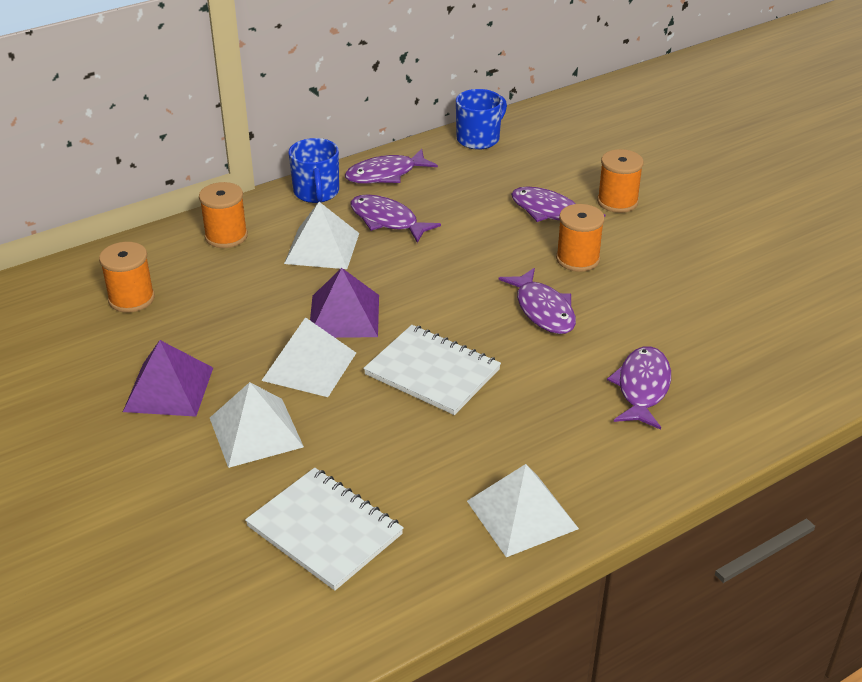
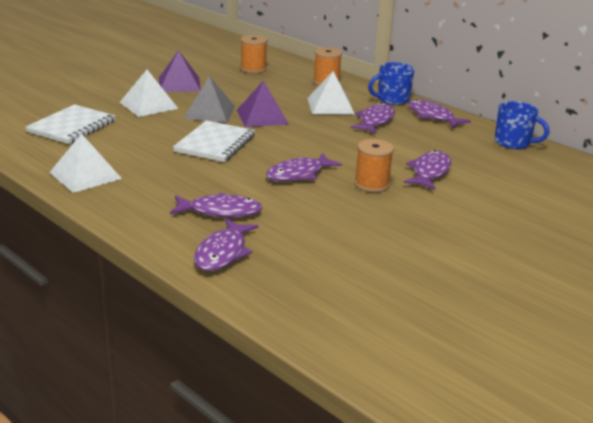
camera: 75 degrees right, 10 degrees down
white pyramid [261,317,356,397] -> grey pyramid [183,76,235,123]
orange spool [597,149,644,213] -> none
none -> purple fish [194,218,258,271]

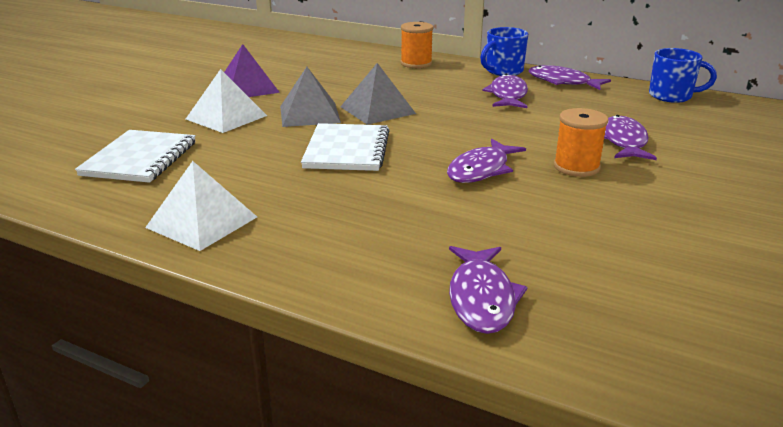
camera: 15 degrees left, 0 degrees up
purple fish [170,192,263,218] -> none
purple pyramid [237,80,289,127] -> grey pyramid [341,63,416,125]
orange spool [240,35,267,73] -> none
white pyramid [308,71,355,114] -> none

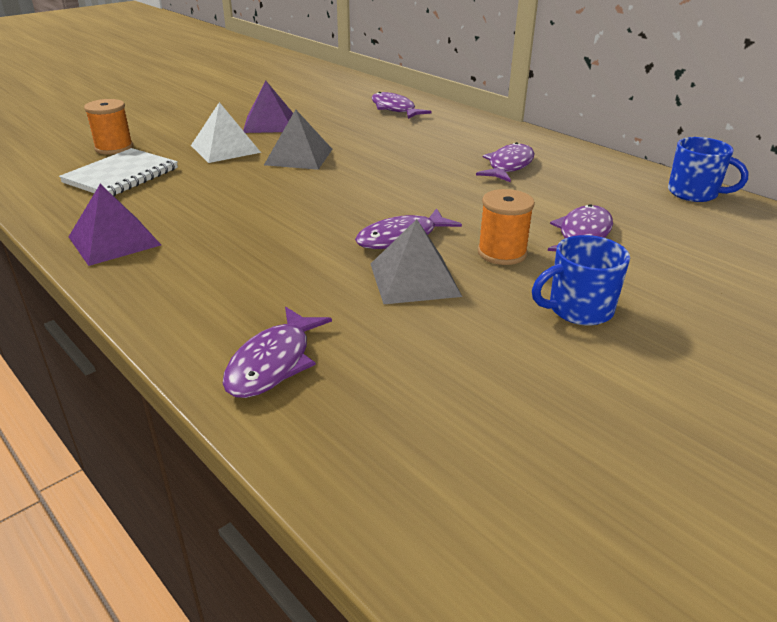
camera: 20 degrees right, 5 degrees up
white pyramid [145,161,257,251] -> purple pyramid [69,184,161,266]
white notebook [301,123,389,171] -> none
grey pyramid [341,63,416,125] -> grey pyramid moved to [371,219,462,304]
orange spool [400,22,433,68] -> orange spool moved to [84,99,133,155]
blue mug [480,27,528,76] -> blue mug moved to [532,235,630,326]
purple fish [529,65,611,90] -> purple fish moved to [371,92,432,119]

